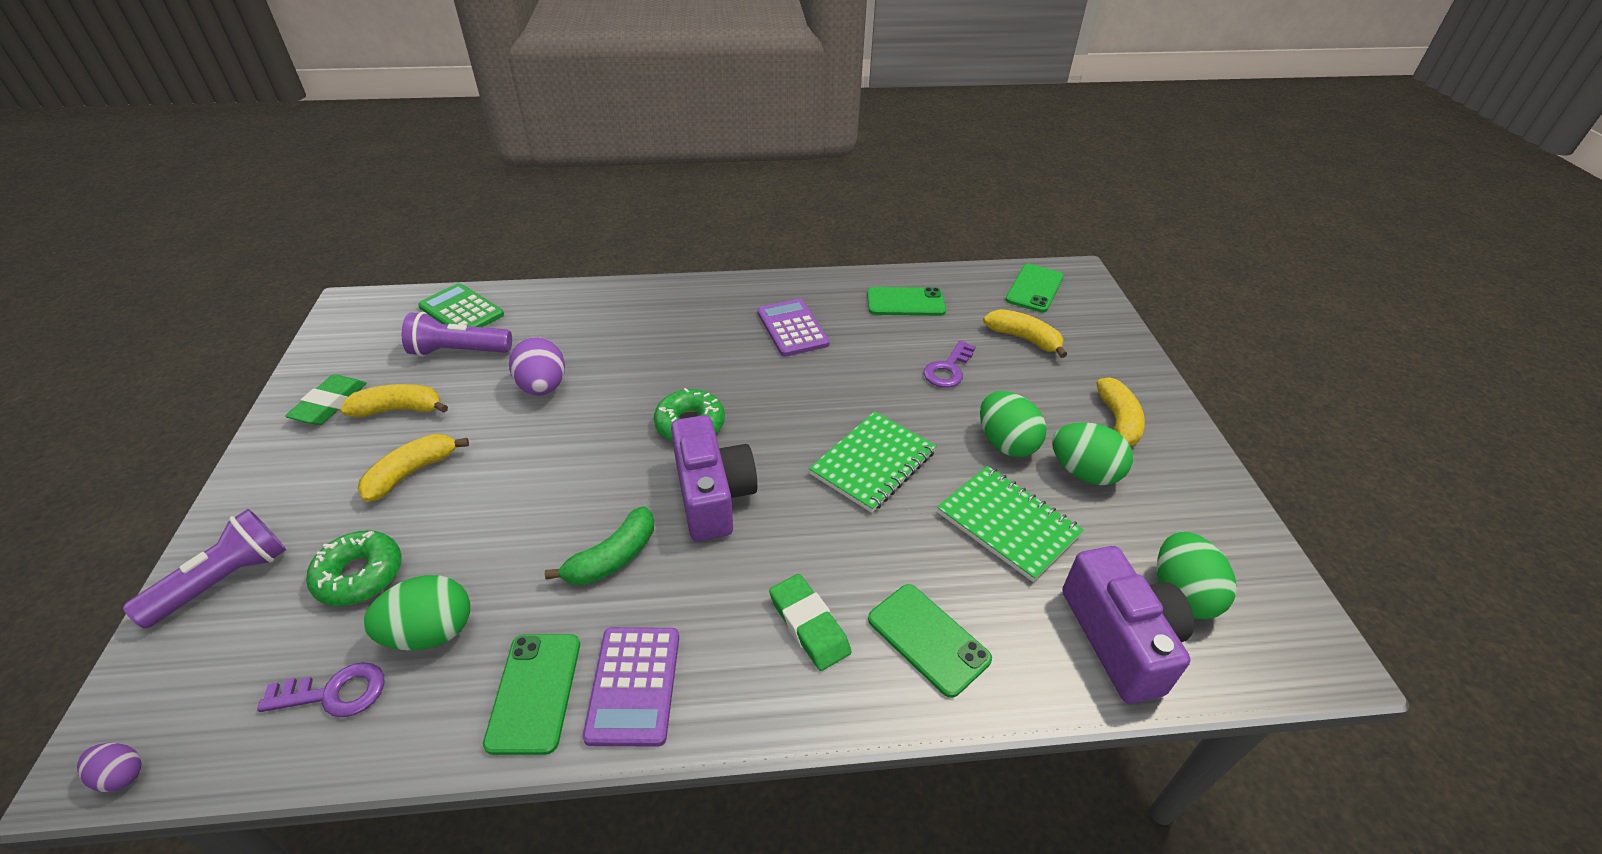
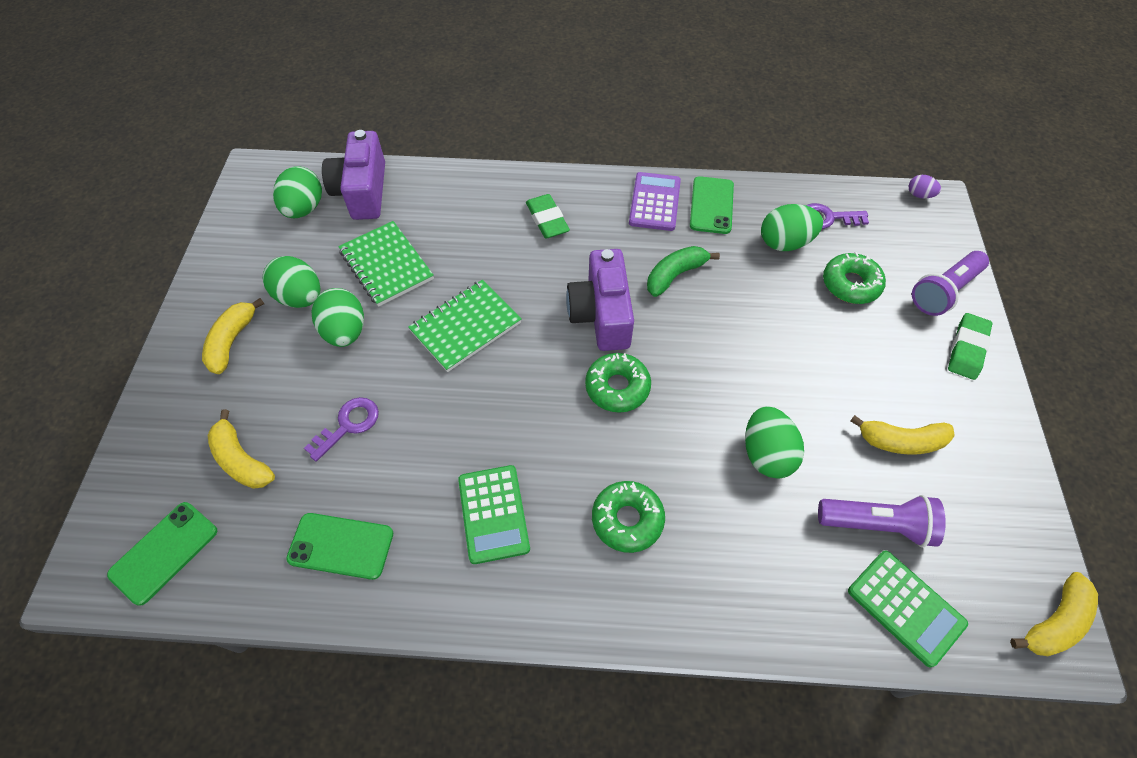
camera: 170 degrees left, 15 degrees up
green eraser [285,374,366,425] -> green eraser moved to [948,313,992,380]
yellow banana [358,434,469,502] -> yellow banana moved to [1010,572,1098,656]
purple egg [509,337,565,396] -> green egg [745,406,804,479]
purple calculator [757,299,830,357] -> green calculator [458,465,530,564]
green phone [868,584,992,698] -> none
none -> green donut [592,481,665,553]

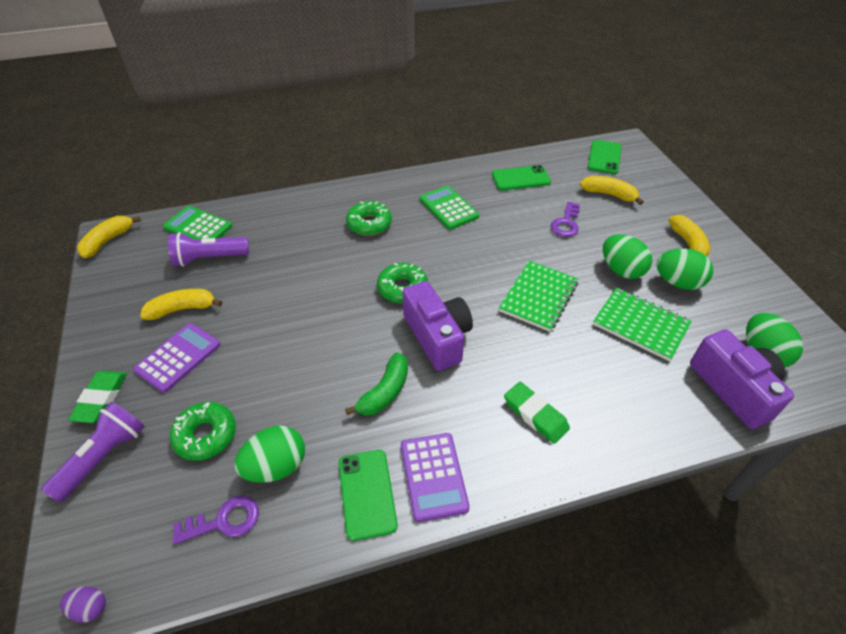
camera: 160 degrees right, 10 degrees down
green egg [745,406,804,479] -> none
none -> purple calculator [133,323,220,393]

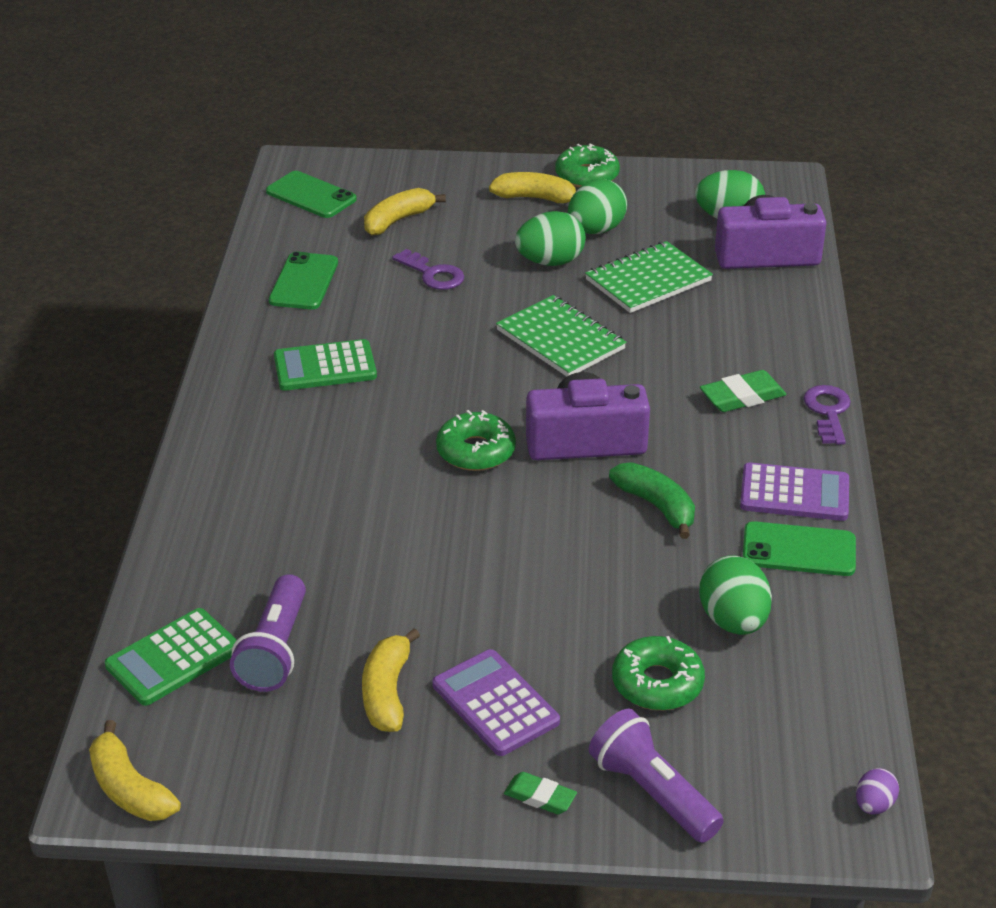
camera: 70 degrees left, 10 degrees down
green eraser [68,371,127,423] -> green eraser [504,772,577,814], size x0.64
purple key [172,496,259,545] -> purple key moved to [804,385,851,445]
green donut [346,201,392,236] -> green donut moved to [555,143,620,188]

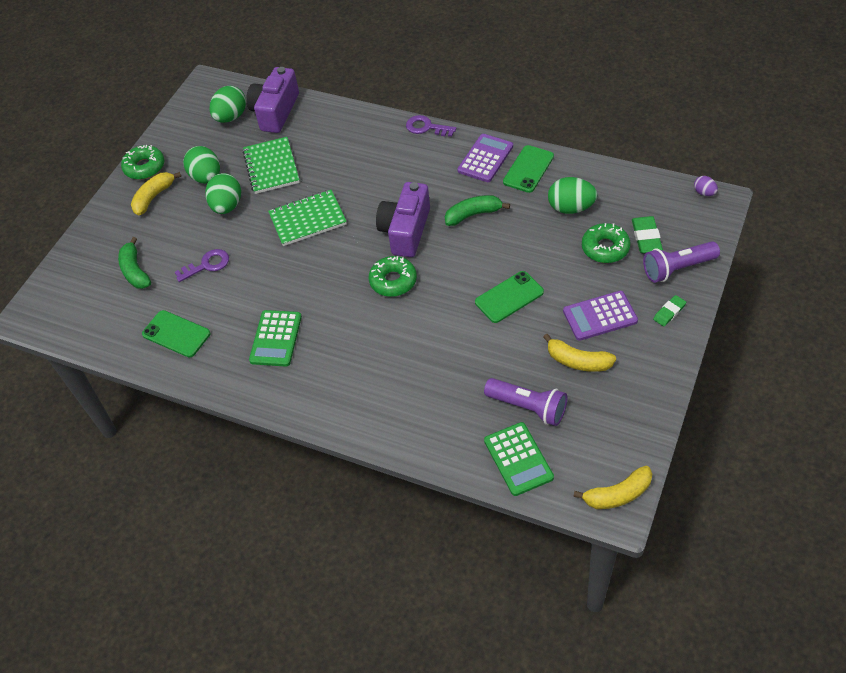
camera: 65 degrees left, 15 degrees up
green phone [266,171,357,218] -> green phone moved to [475,271,544,323]
yellow banana [364,188,446,235] -> green banana [118,237,151,289]
green eraser [700,370,787,412] -> green eraser moved to [632,216,663,253]

